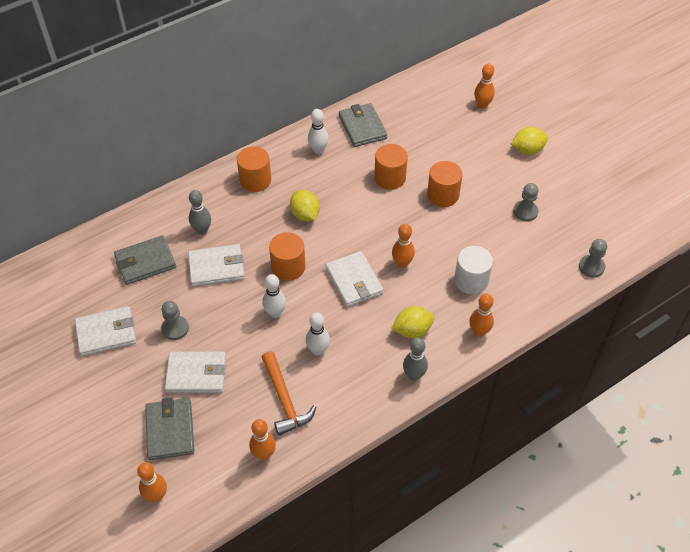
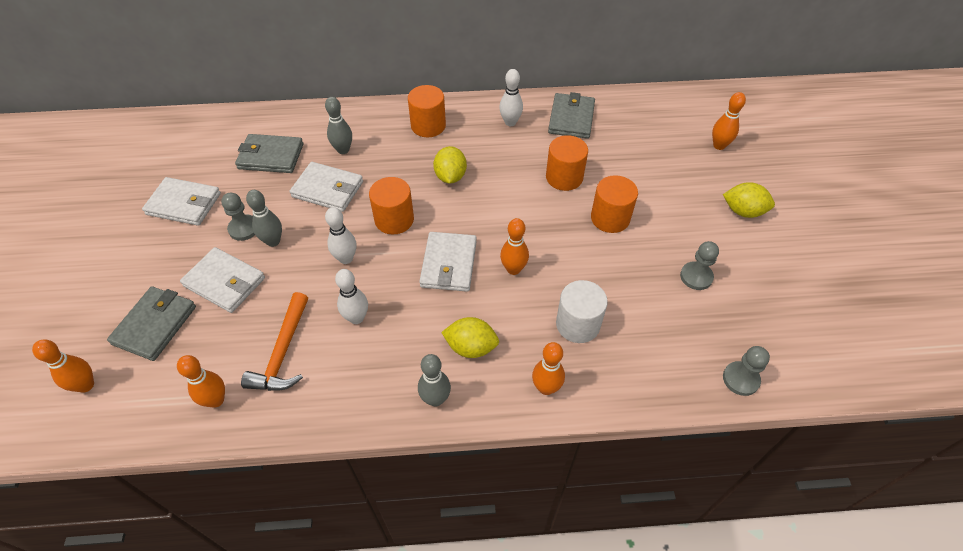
camera: 30 degrees right, 0 degrees up
none -> grey bowling pin [246,190,282,247]

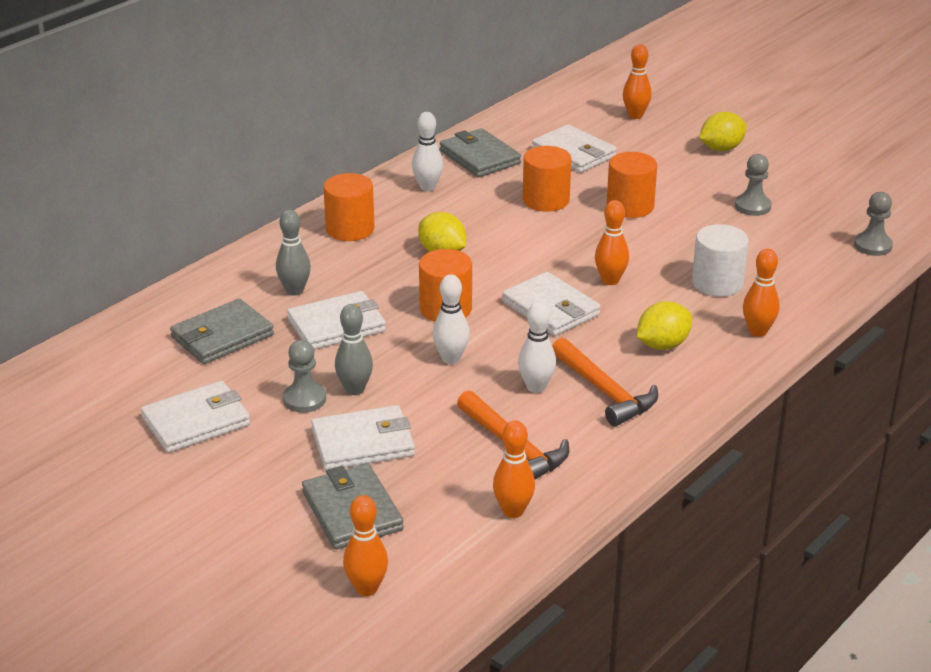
camera: 45 degrees left, 20 degrees down
grey bowling pin [418,354,451,407] -> none
none -> white wallet [532,124,617,173]
none -> orange hammer [552,338,658,426]

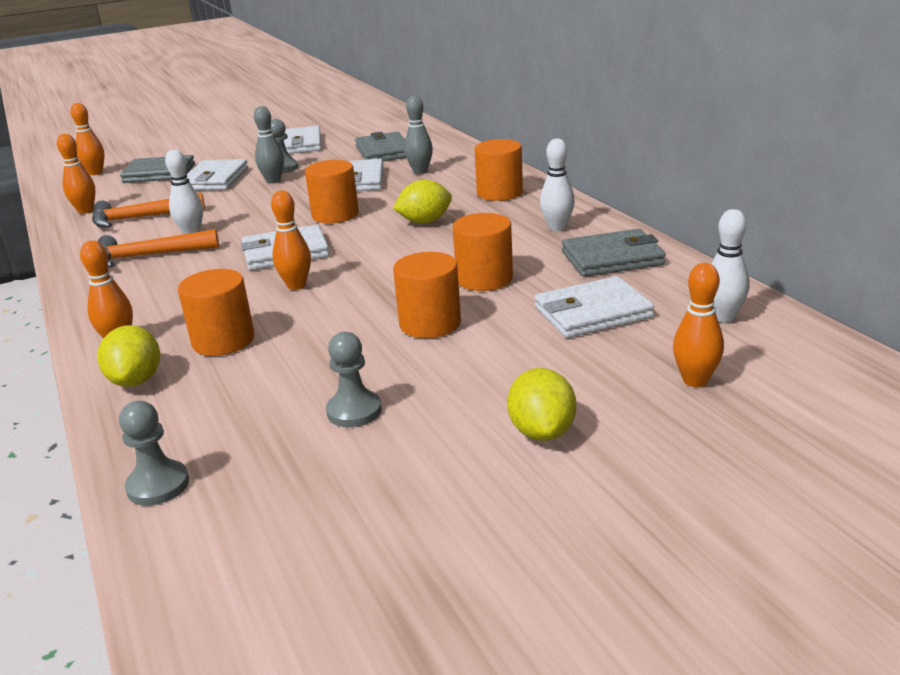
camera: 115 degrees right, 5 degrees down
white bowling pin [433,274,470,364] -> white bowling pin moved to [712,209,750,323]
yellow lemon [637,301,692,350] -> yellow lemon moved to [97,325,160,387]
white cylinder [692,224,749,297] -> orange cylinder [178,269,254,356]

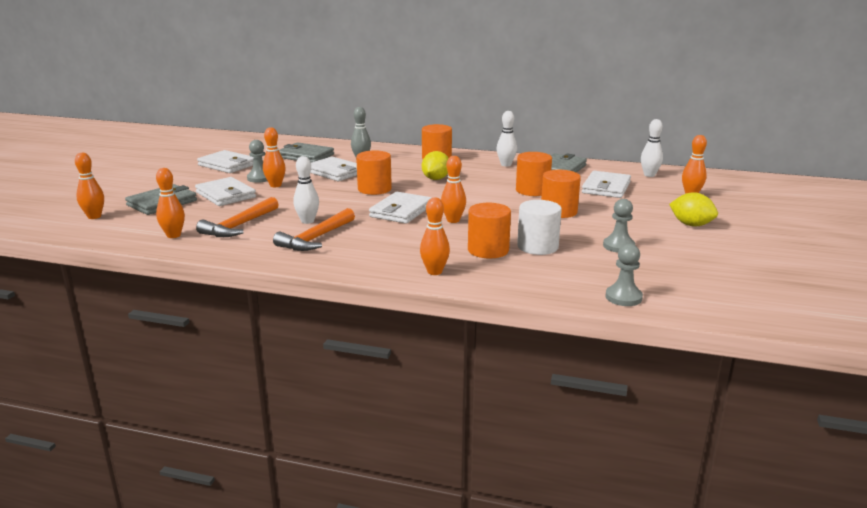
camera: 50 degrees left, 5 degrees down
yellow lemon [97,325,160,387] -> none
grey bowling pin [254,106,284,184] -> orange bowling pin [263,127,286,187]
none -> white cylinder [517,200,562,255]

